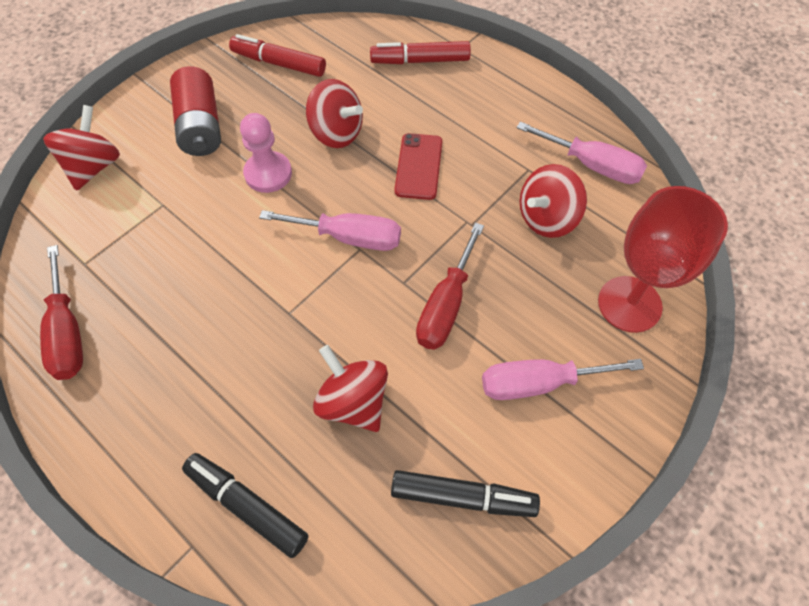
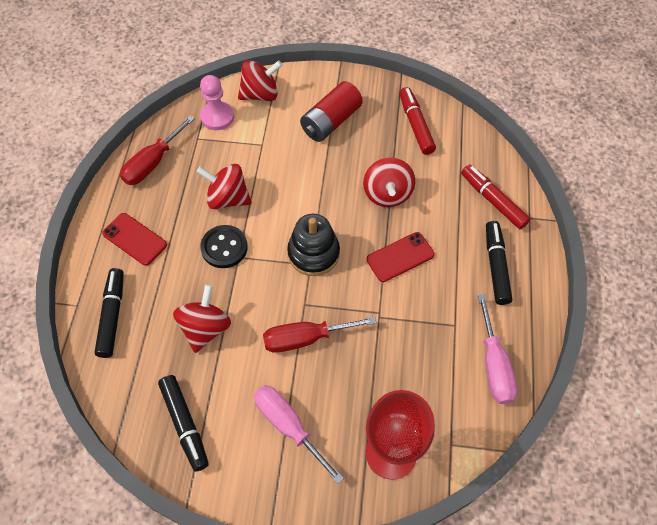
camera: 55 degrees right, 0 degrees up
pink pawn [240,113,292,193] -> pink pawn moved to [200,75,234,130]
pink screwdriver [259,210,401,251] -> black stacking toy [287,214,340,276]
red spinning top [520,164,587,238] -> red spinning top moved to [197,164,252,209]
none -> red phone [102,213,167,266]
none -> black button [200,225,248,268]
none -> black marker [486,221,512,305]

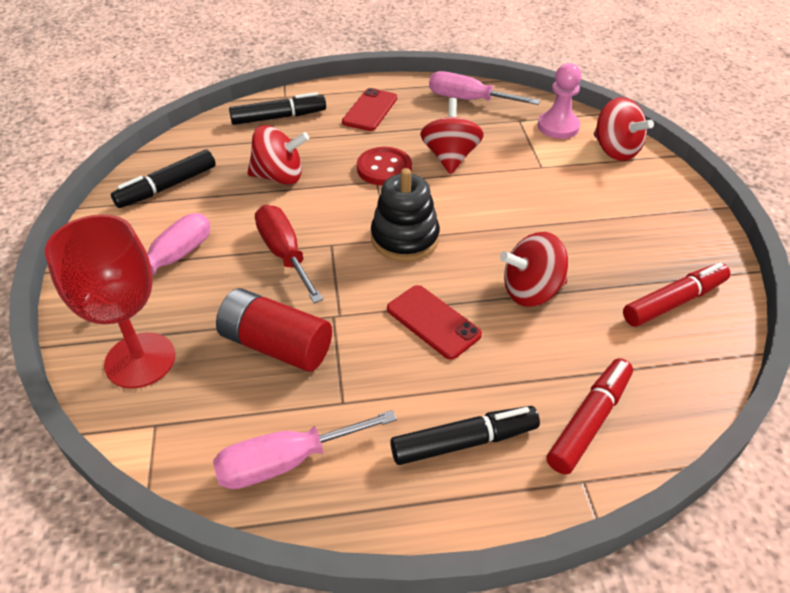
camera: 75 degrees right, 15 degrees down
red screwdriver [120,116,195,185] -> pink screwdriver [429,71,540,105]
black button [200,225,248,268] -> red button [357,147,412,186]
red battery [300,81,363,142] -> red battery moved to [216,288,332,372]

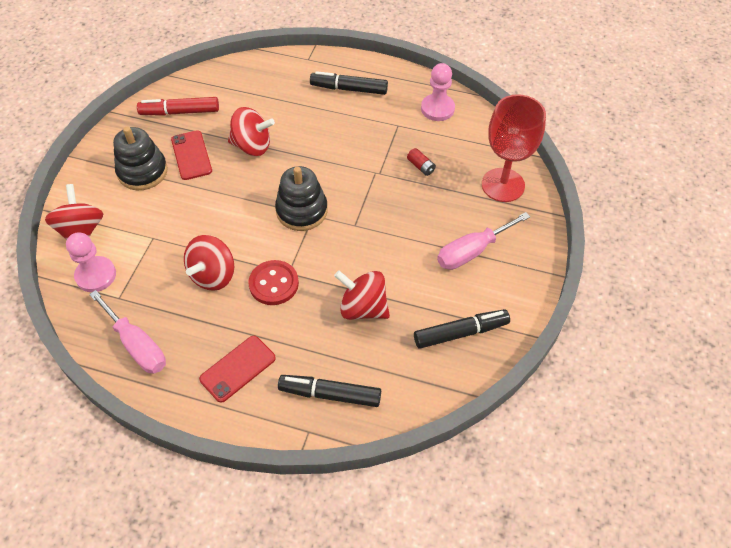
camera: 155 degrees left, 10 degrees up
pink screwdriver [213,410,397,489] -> pink pawn [421,63,455,121]
red battery [216,288,332,372] -> red battery [407,148,436,176], size x0.44
red screwdriver [255,205,323,303] -> none
red phone [387,285,482,360] -> red phone moved to [171,130,212,180]
red marker [546,358,633,475] -> none
none -> black stacking toy [113,127,168,190]

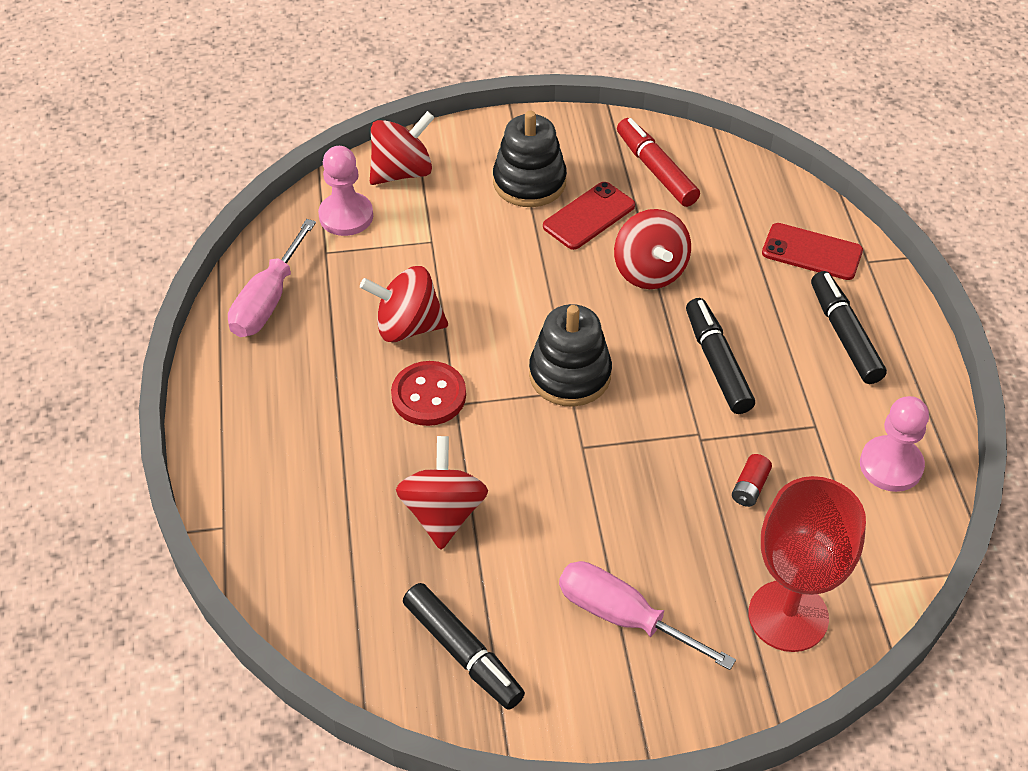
camera: 65 degrees right, 5 degrees down
red phone [199,336,276,403] -> red phone moved to [762,223,863,280]
black marker [278,375,381,407] -> black marker moved to [686,298,755,414]

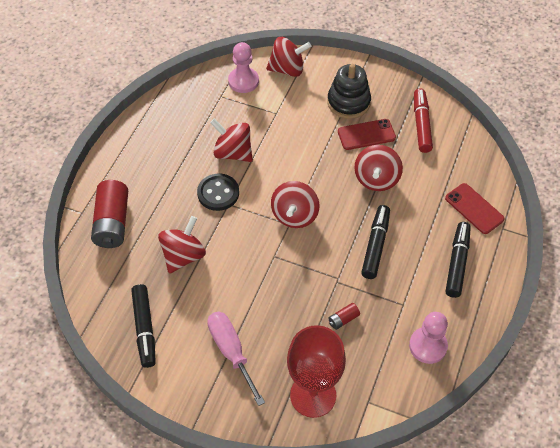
camera: 30 degrees right, 5 degrees up
pink screwdriver [228,219,316,337] -> none
red button [391,361,466,426] -> black button [197,174,239,211]
black stacking toy [529,304,612,407] -> red spinning top [271,181,320,228]
none -> red battery [91,180,128,248]

